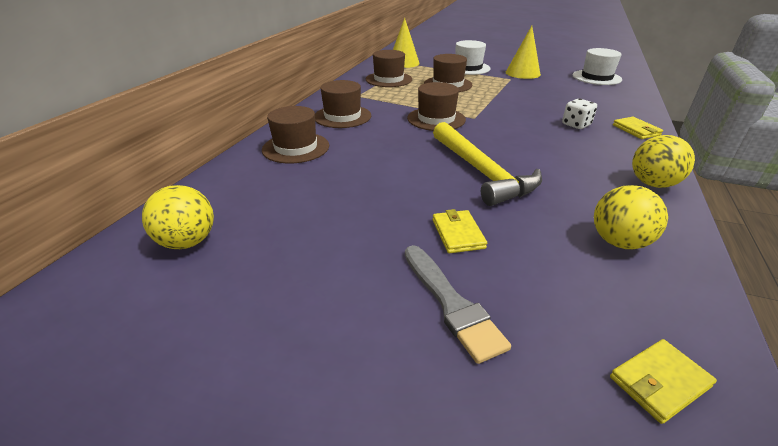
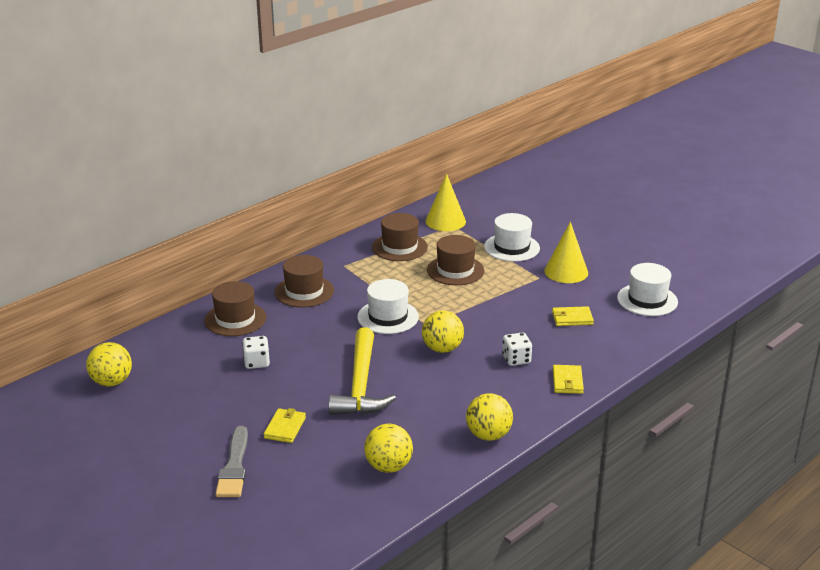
camera: 25 degrees right, 5 degrees down
brown hat [407,82,466,131] -> white hat [357,279,419,334]
yellow wallet [610,339,717,424] -> yellow wallet moved to [552,306,594,326]
none -> white dice [242,336,270,369]
none -> yellow ball [422,310,464,353]

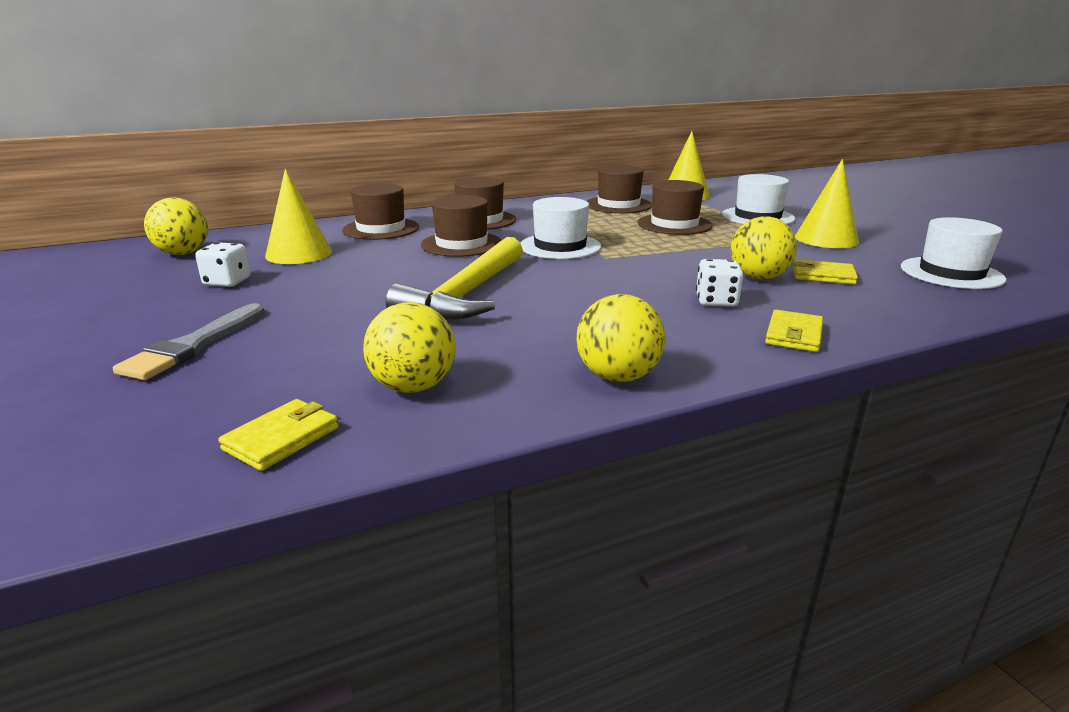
camera: 20 degrees right, 5 degrees down
white dice [242,336,270,369] -> white dice moved to [195,242,251,287]
yellow wallet [264,408,306,443] -> yellow wallet moved to [218,399,338,471]
yellow ball [422,310,464,353] -> yellow ball moved to [731,216,797,280]
none -> yellow cone [265,169,332,264]
none -> brown hat [421,195,501,257]

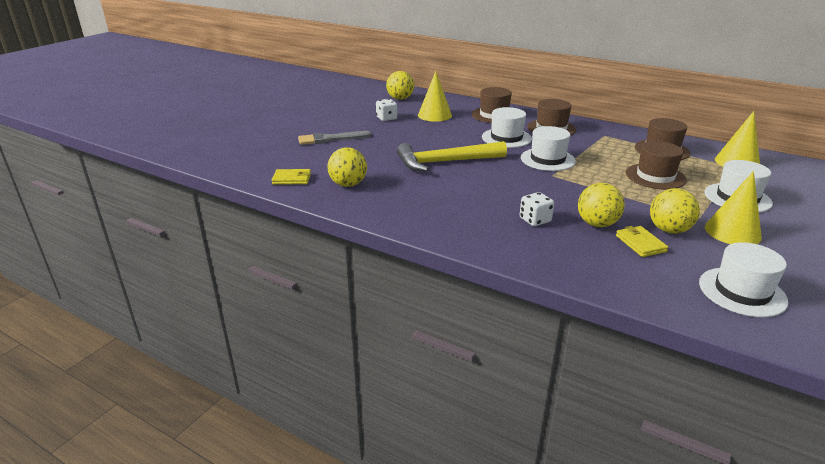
camera: 55 degrees right, 5 degrees up
brown hat [421,195,501,257] -> white hat [482,107,532,148]
yellow ball [577,294,665,382] -> yellow ball moved to [650,188,700,234]
yellow wallet [765,310,823,352] -> none

